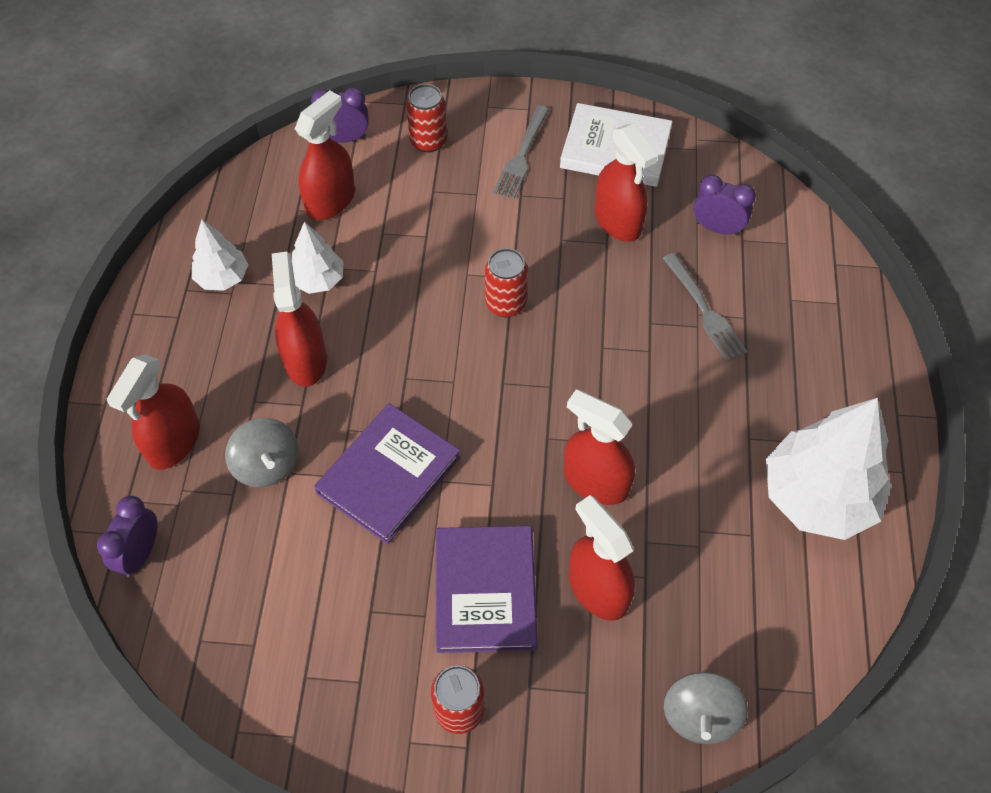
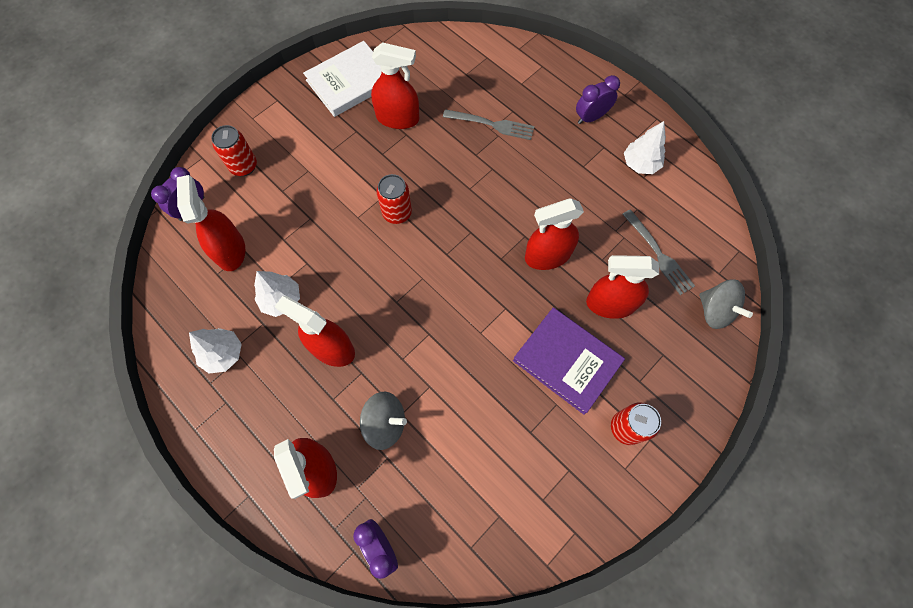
camera: 50 degrees left, 10 degrees up
purple book [314,403,461,544] -> none
grey fork [493,106,549,199] -> grey fork moved to [622,209,695,295]
purple clock [693,175,756,236] -> purple clock moved to [576,75,620,124]
white tree [766,398,891,540] -> white tree [624,121,666,174], size x0.52

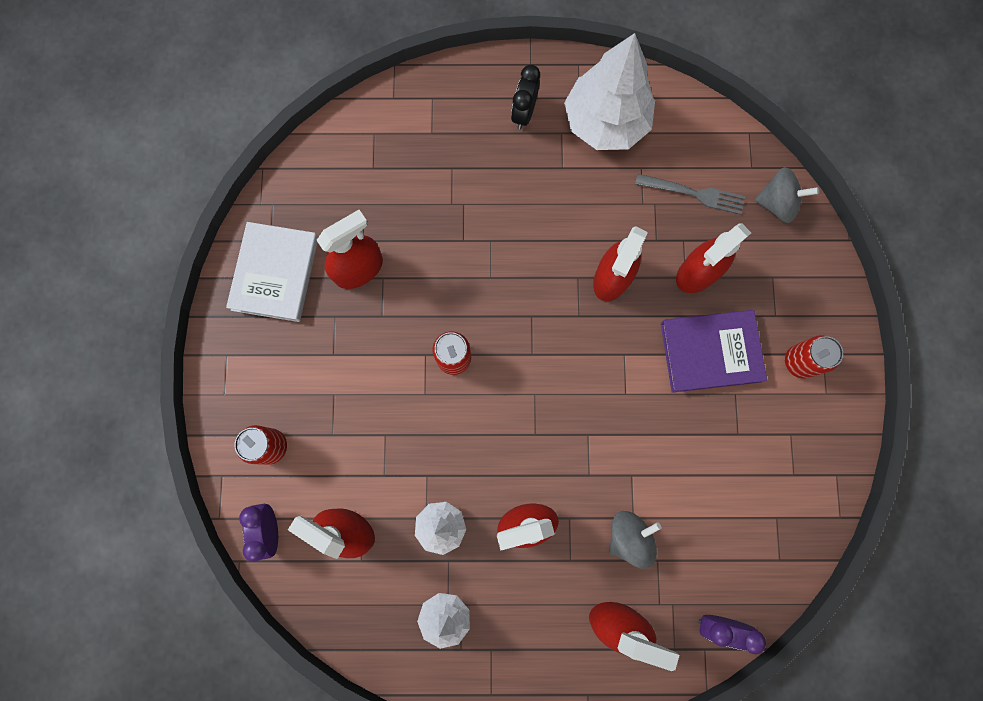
camera: 45 degrees left, 10 degrees up
grey fork [443,109,535,140] -> none
purple clock [576,75,620,124] -> black clock [511,65,540,130]
white tree [624,121,666,174] -> white tree [564,33,655,150], size x1.92

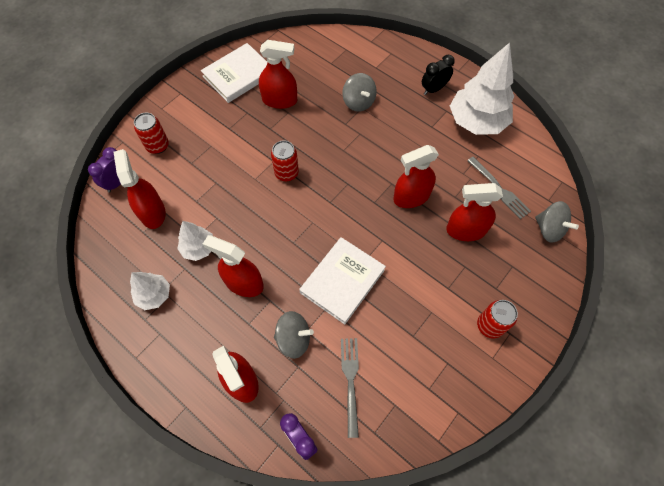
camera: 40 degrees right, 15 degrees down
purple book [661,310,767,393] -> none
none -> white book [299,237,386,324]
none -> grey fork [341,338,359,438]
none -> grey spinning top [342,73,377,111]

